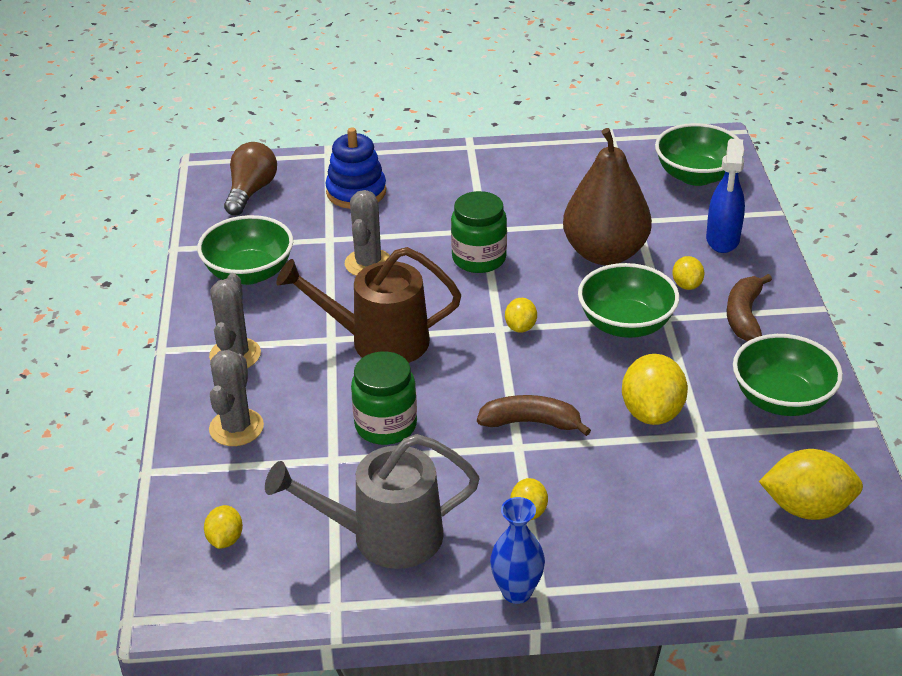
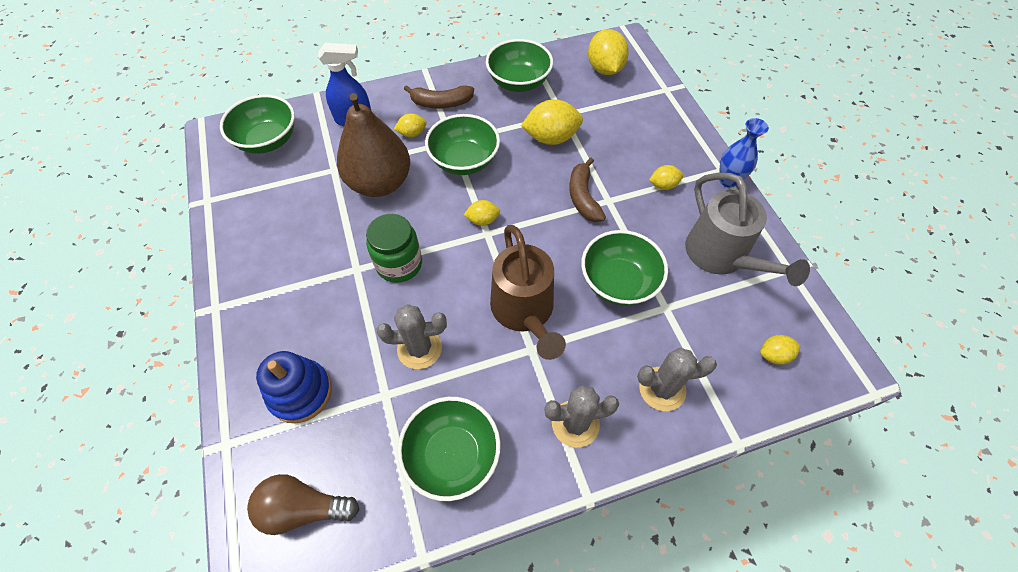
camera: 105 degrees left, 20 degrees up
green jar [351,351,417,445] -> green bowl [581,230,668,306]

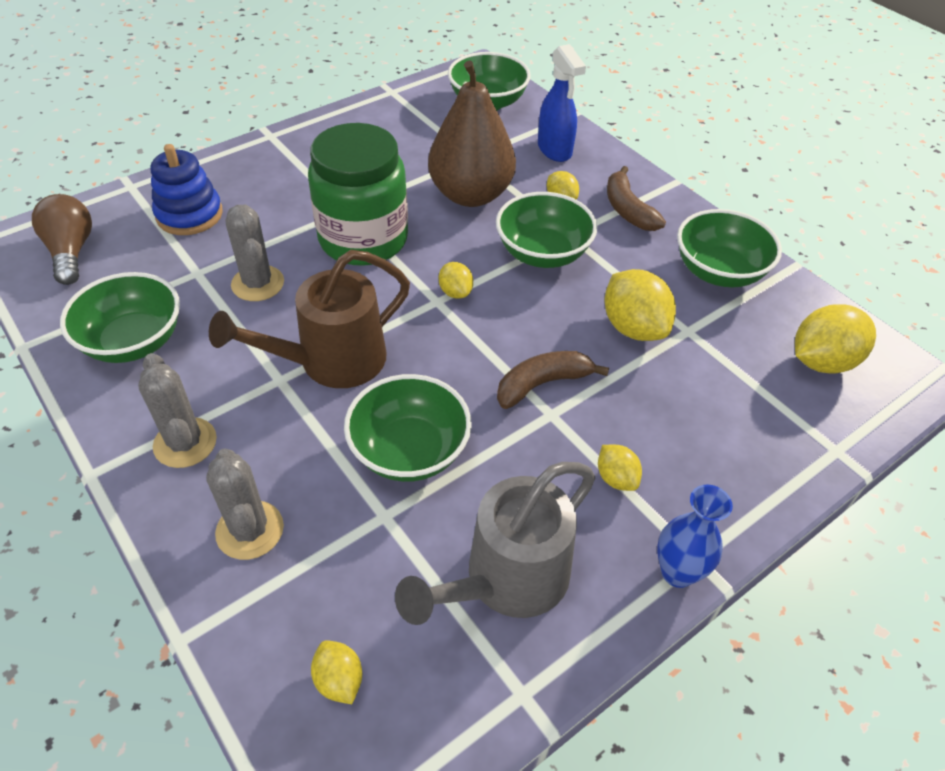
camera: 70 degrees right, 10 degrees down
green jar [366,214,422,283] -> green jar [308,123,408,266], size x1.58

